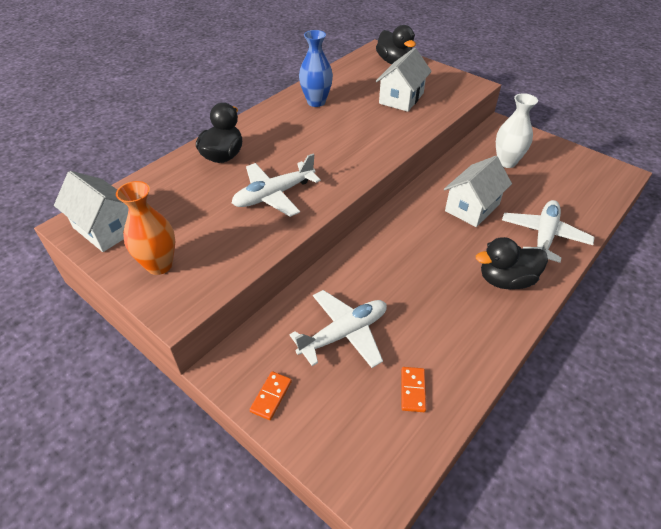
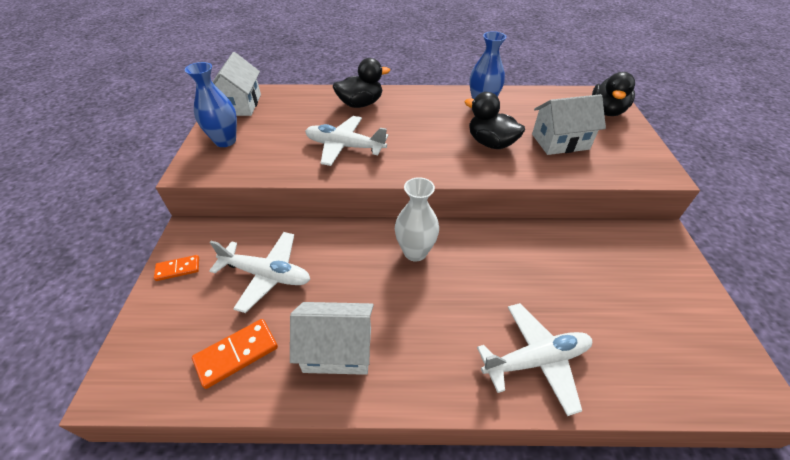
camera: 50 degrees right, 0 degrees up
orange vase [116,181,175,275] -> blue vase [184,62,237,147]
orange domino [401,367,426,412] -> orange domino [192,319,278,389], size x1.56
white house [444,156,512,227] -> white house moved to [290,302,374,375]
black duck [476,237,548,289] -> black duck moved to [464,92,525,149]
white vase [496,93,538,168] -> white vase moved to [395,177,439,262]

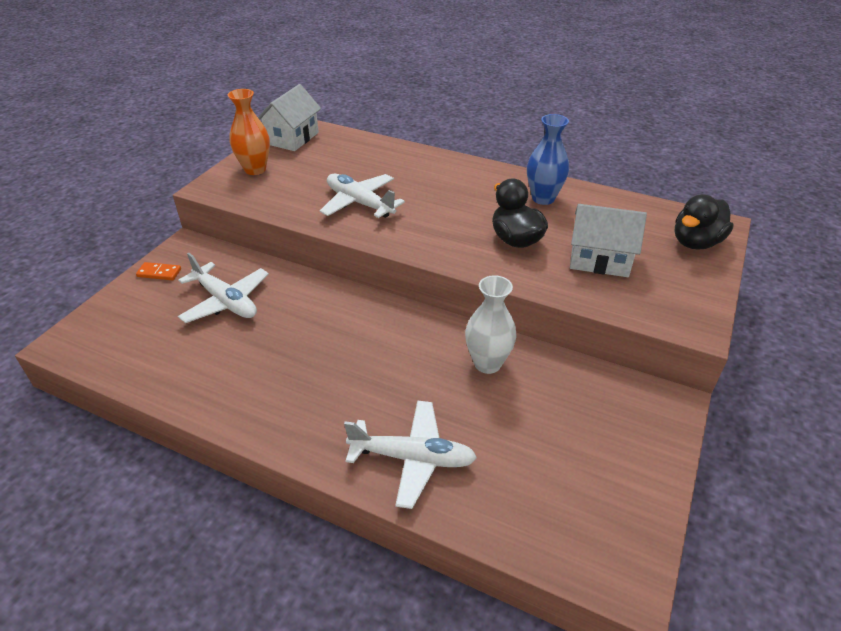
camera: 25 degrees right, 5 degrees down
blue vase [184,62,237,147] -> orange vase [228,89,270,175]
orange domino [192,319,278,389] -> none
white house [290,302,374,375] -> none
black duck [333,58,390,108] -> none
white vase [395,177,439,262] -> white vase moved to [465,275,517,374]

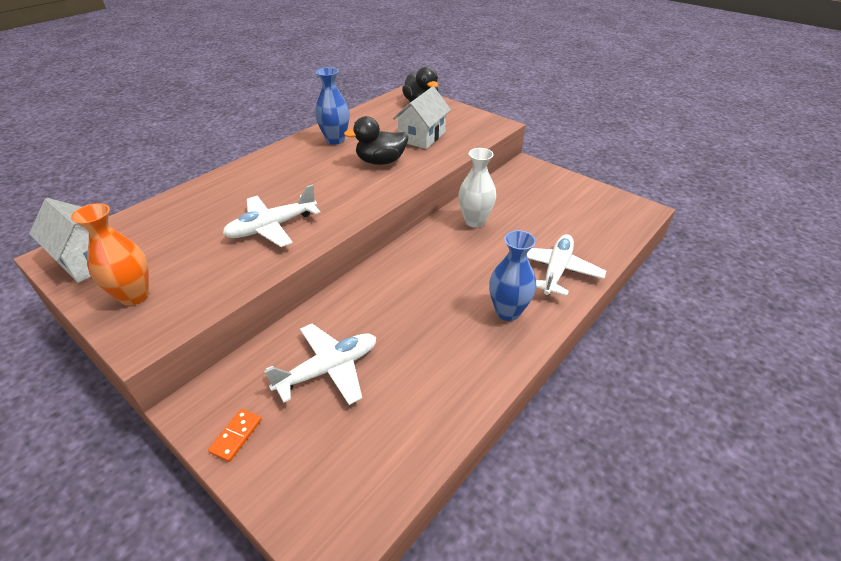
camera: 75 degrees left, 0 degrees up
none -> blue vase [489,230,536,321]

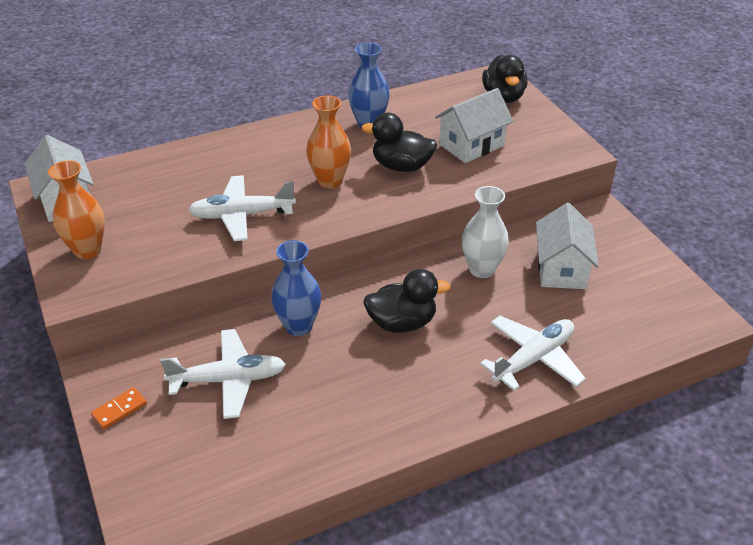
camera: 25 degrees right, 0 degrees up
blue vase [489,230,536,321] -> blue vase moved to [271,240,321,336]
none -> orange vase [306,95,351,188]
none -> black duck [363,269,451,333]
none -> white house [536,203,599,289]

